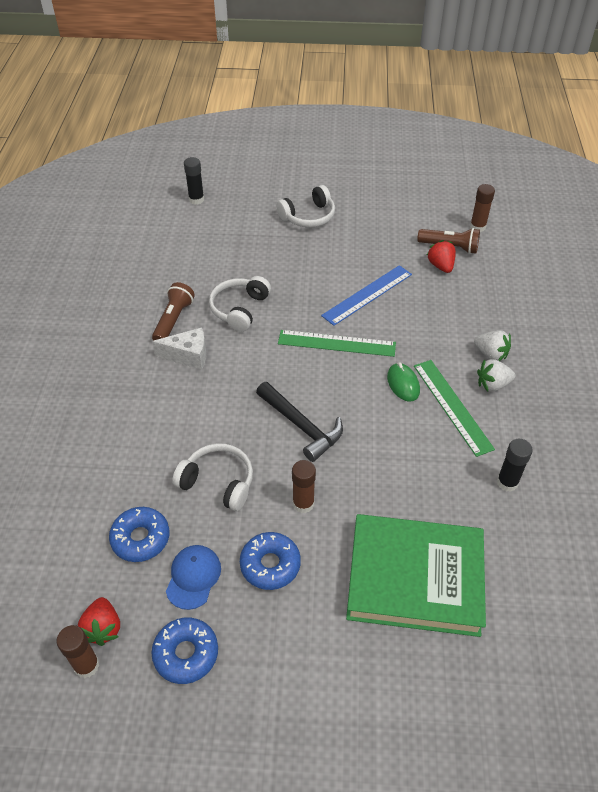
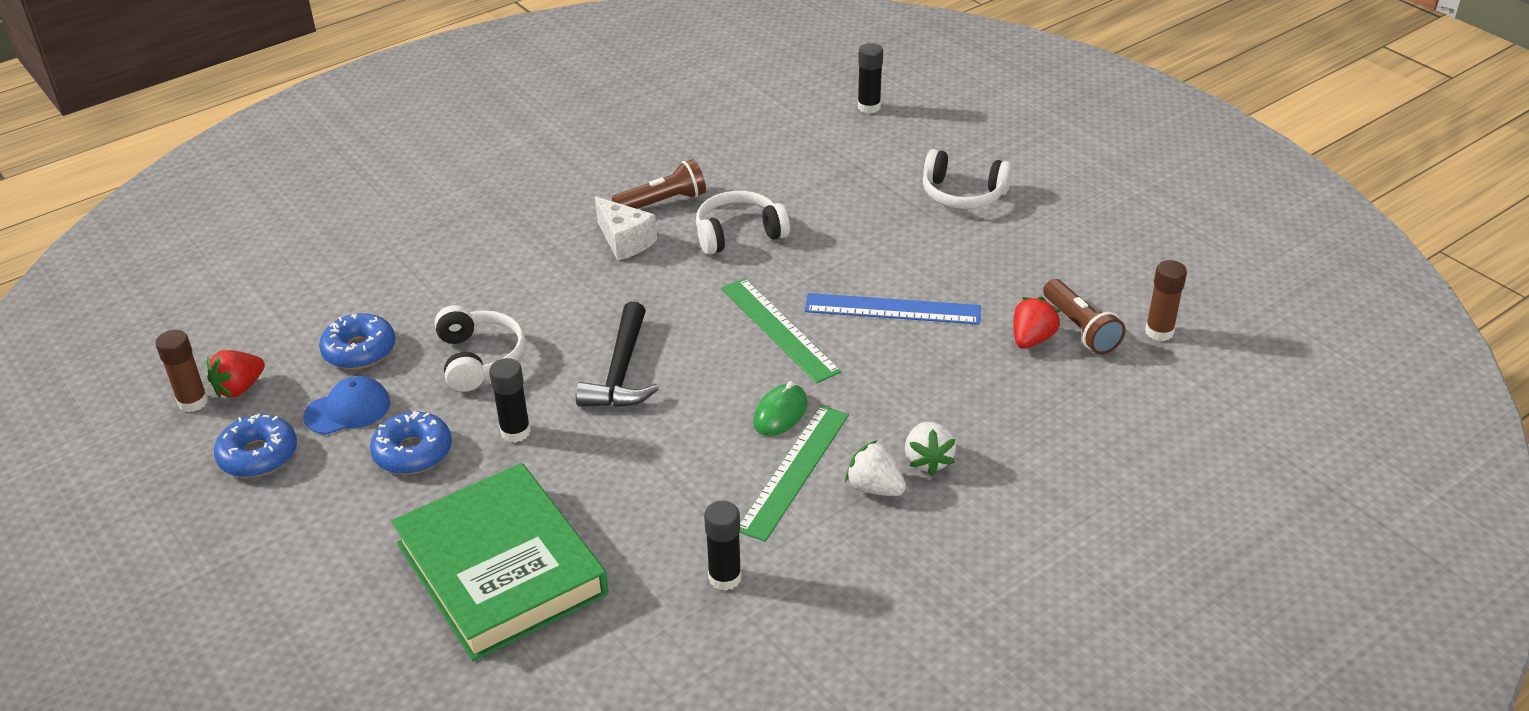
camera: 50 degrees right, 10 degrees down
brown glue stick [292,460,316,513] -> black glue stick [489,358,531,443]

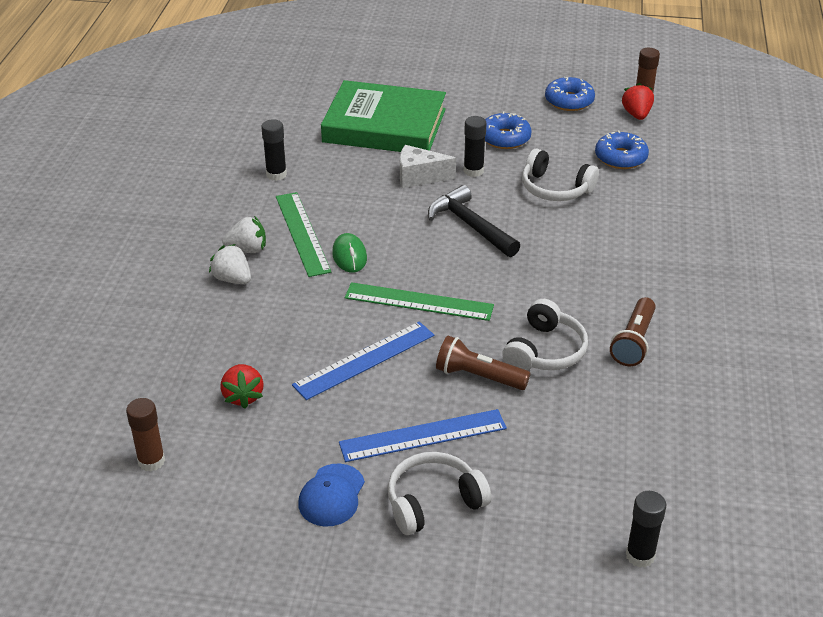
camera: 135 degrees right, 0 degrees up
blue cap [303,376,390,434] -> blue cap moved to [298,463,365,527]
white cheese [595,196,657,261] -> white cheese moved to [400,145,456,188]
brown flashlight [1043,279,1126,354] -> brown flashlight moved to [436,336,530,390]
none -> blue ruler [339,409,507,462]

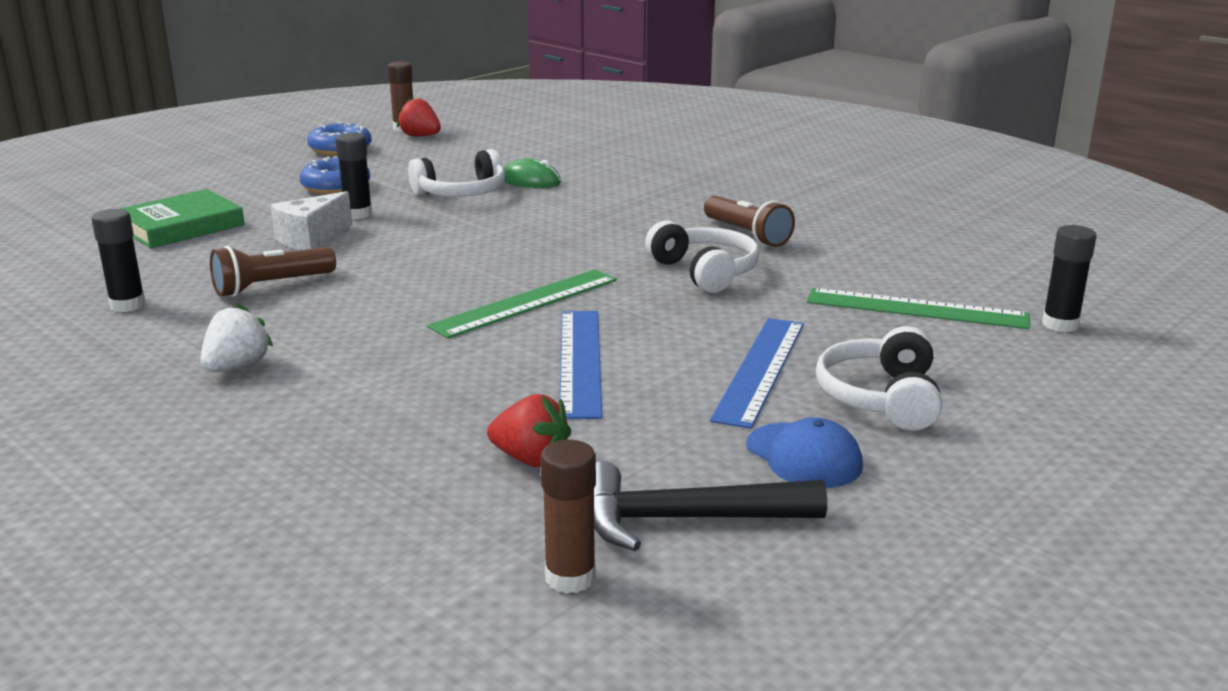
camera: 55 degrees left, 15 degrees down
white strawberry [209,244,251,284] -> none
green ruler [276,192,331,277] -> green ruler moved to [807,288,1030,329]
green book [321,80,446,152] -> green book [120,189,245,248], size x0.62
green mouse [332,233,367,273] -> green mouse moved to [503,159,561,188]
black hammer [428,185,520,257] -> black hammer moved to [594,461,827,551]
brown flashlight [436,336,530,390] -> brown flashlight moved to [210,246,336,297]
blue donut [595,131,649,169] -> none

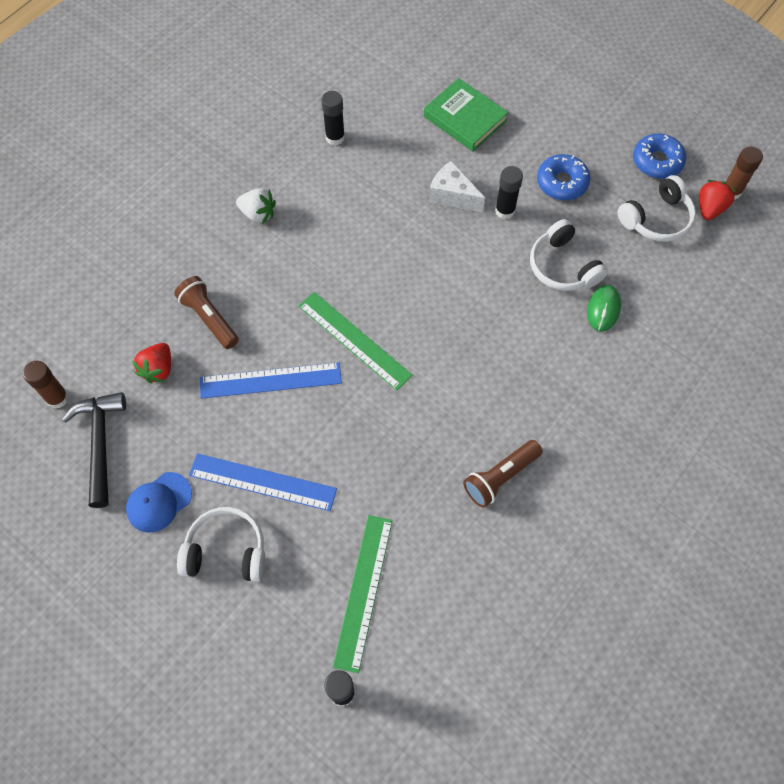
camera: 85 degrees right, 40 degrees up
brown flashlight [210,246,336,297] -> brown flashlight moved to [174,276,239,349]
white headphones [645,220,759,293] -> white headphones moved to [617,175,696,242]

